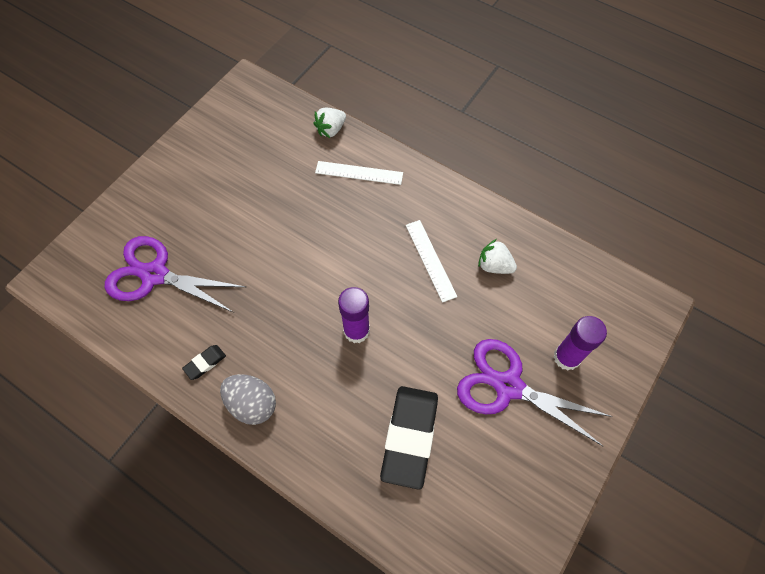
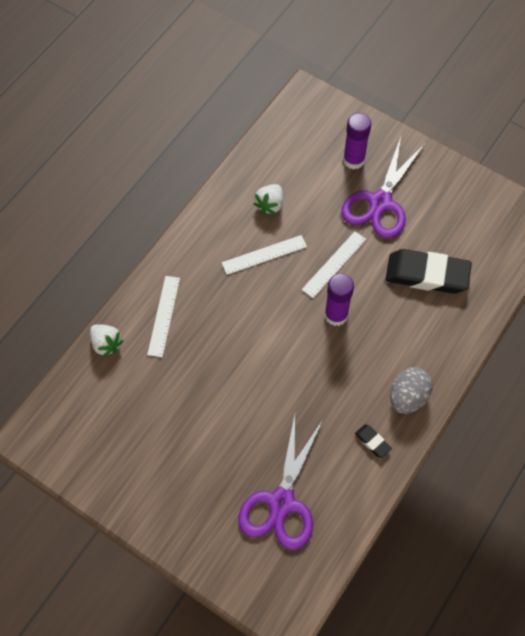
camera: 90 degrees left, 0 degrees up
none -> white ruler [302,231,366,298]

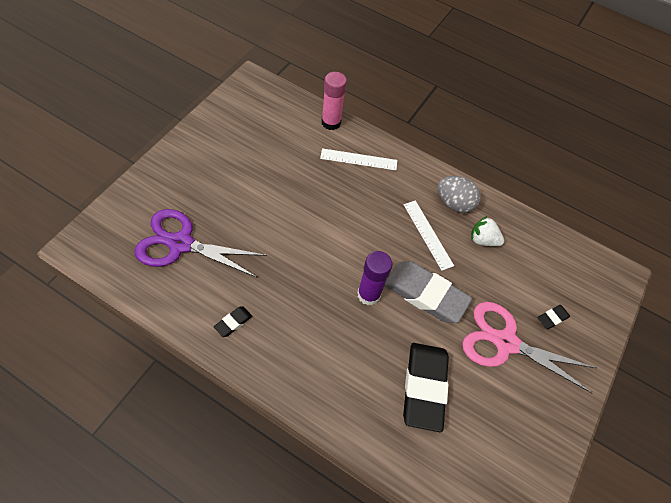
camera: 80 degrees right, 5 degrees down
white strawberry [90,324,124,357] -> pink glue stick [322,72,347,130]
white ruler [302,231,366,298] -> grey eraser [385,261,472,323]
purple scissors [341,137,425,238] -> pink scissors [462,302,596,393]
purple glue stick [343,113,371,169] -> black eraser [538,305,570,329]
grey egg [390,367,432,414] -> grey egg moved to [438,176,481,213]

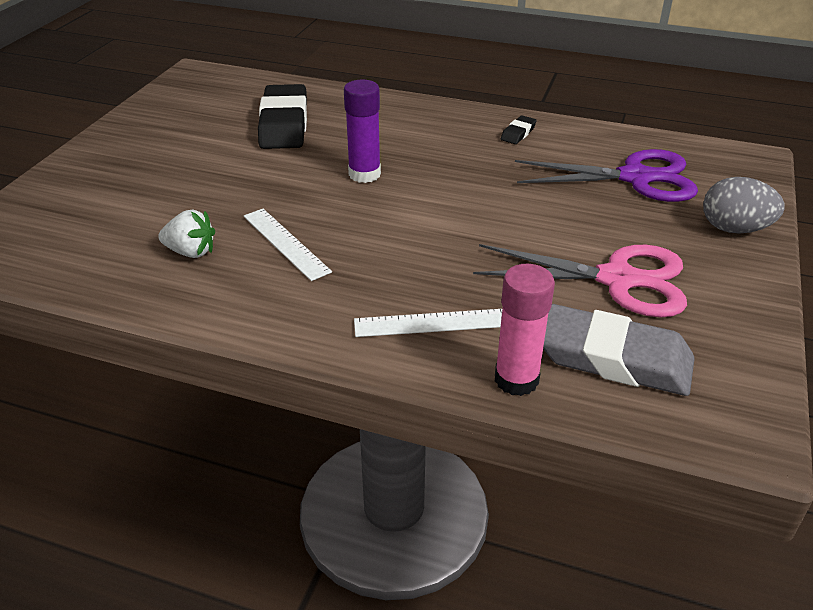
camera: 175 degrees right, 20 degrees down
grey eraser [385,261,472,323] -> grey eraser moved to [543,304,695,396]
grey egg [438,176,481,213] -> grey egg moved to [703,177,785,234]
pink scissors [462,302,596,393] -> pink scissors moved to [473,244,687,317]
black eraser [538,305,570,329] -> none

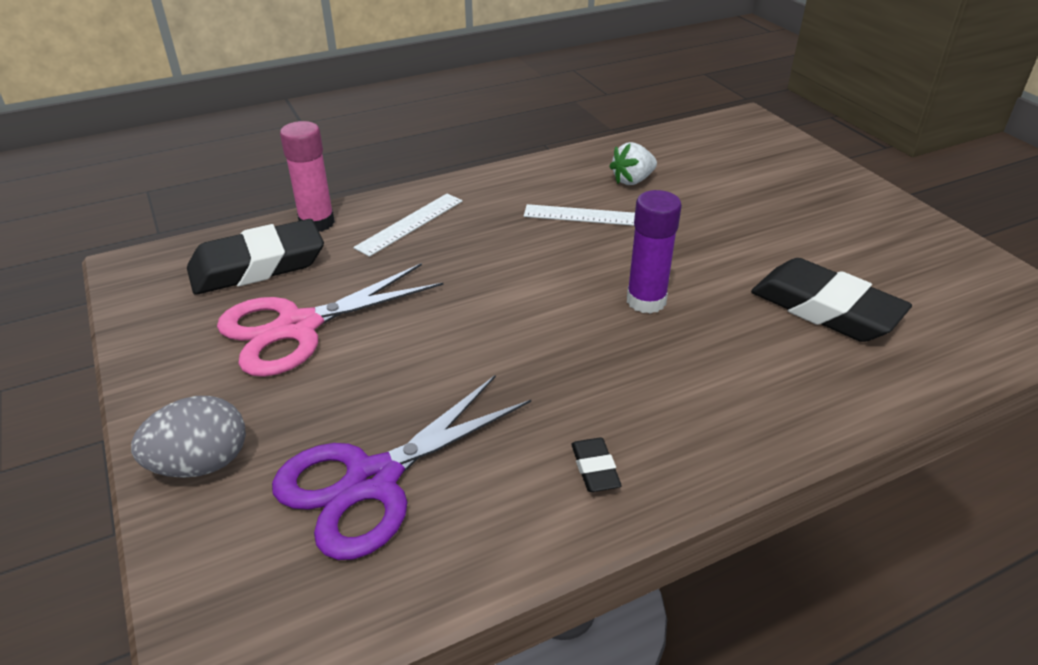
camera: 135 degrees right, 0 degrees up
grey eraser [543,304,695,396] -> black eraser [187,219,324,295]

